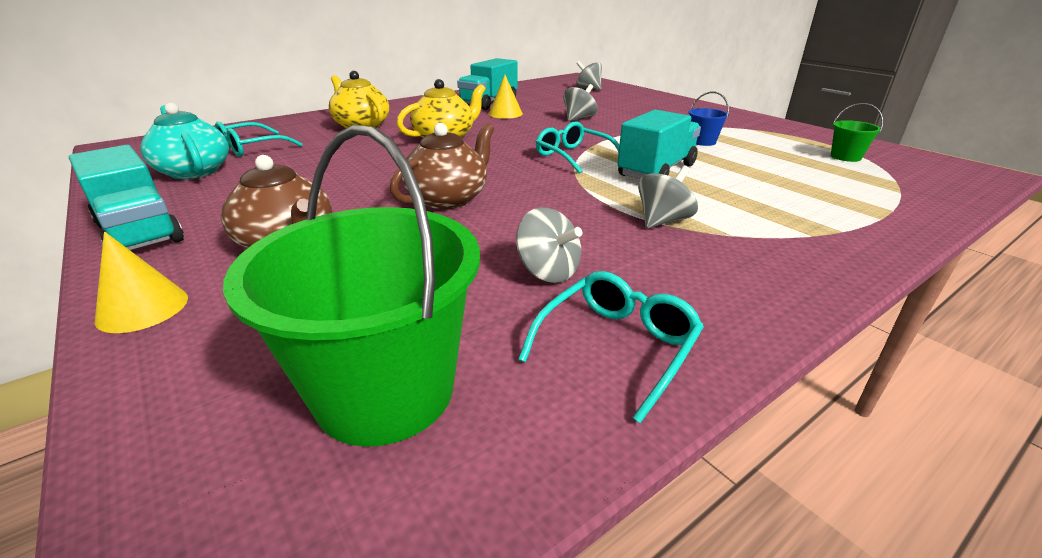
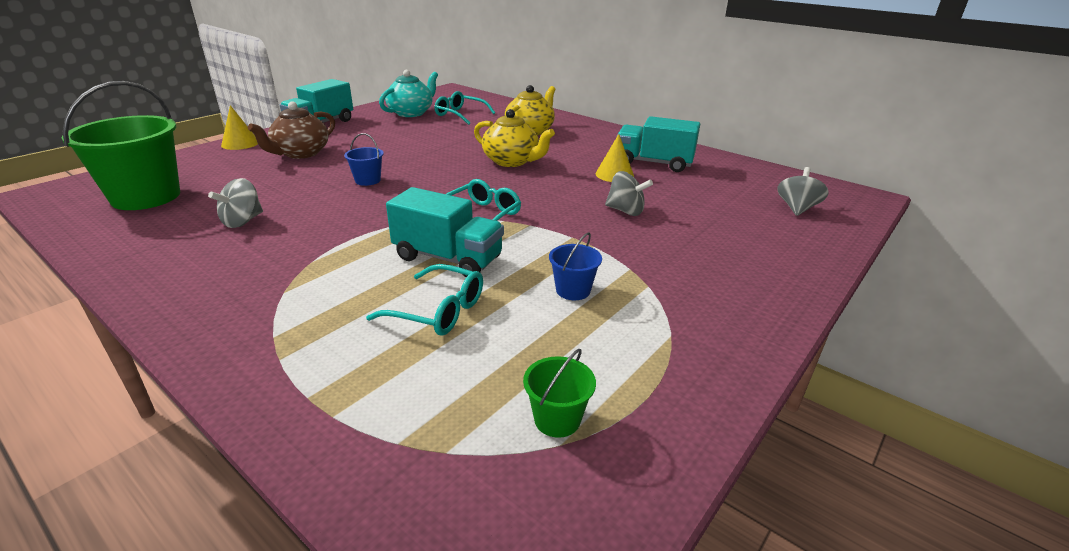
camera: 75 degrees right, 0 degrees up
brown teapot [390,123,494,209] -> blue bucket [344,133,384,186]
turquoise glasses [518,271,704,423] -> turquoise glasses moved to [366,264,483,336]
grey spinning top [638,165,698,228] -> none

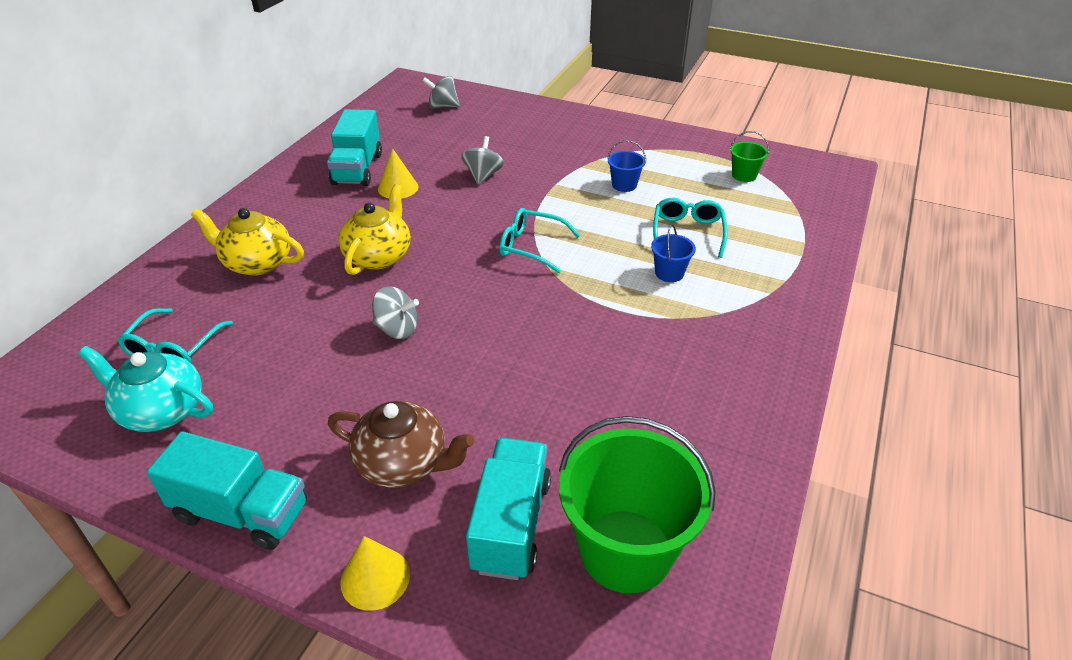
camera: 105 degrees left, 10 degrees up
grey spinning top [208,178,263,228] -> grey spinning top moved to [372,286,419,339]
blue bucket [344,133,384,186] -> blue bucket moved to [651,224,696,282]
turquoise truck [386,187,504,277] -> turquoise truck moved to [466,438,551,580]

